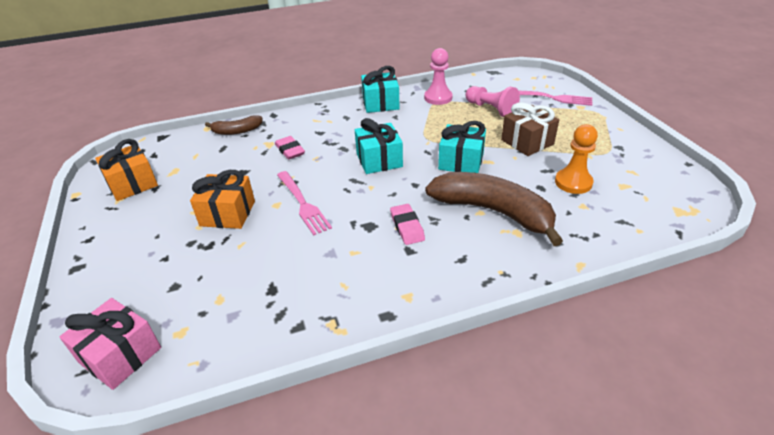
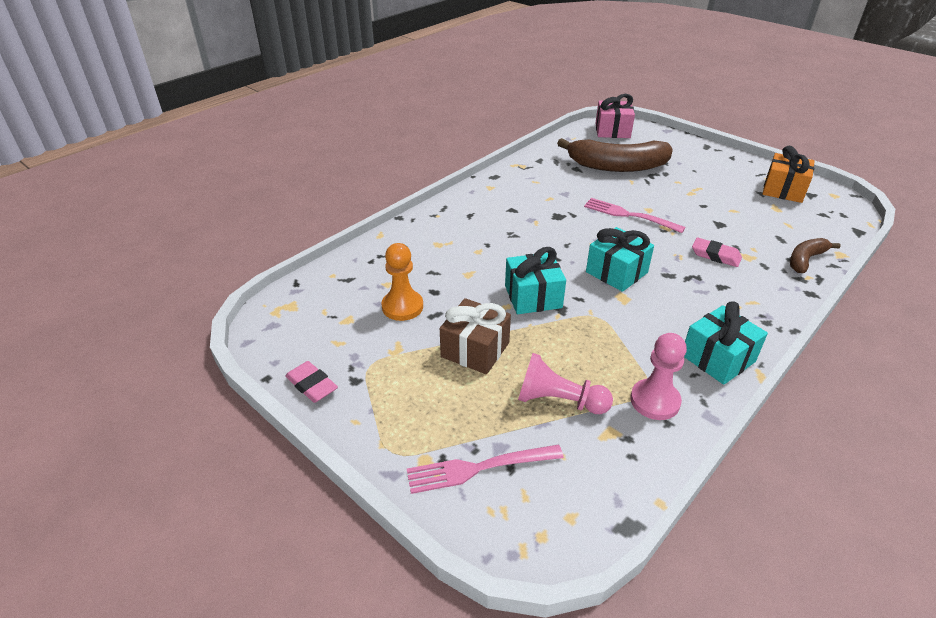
camera: 150 degrees right, 0 degrees up
orange gift [190,170,255,229] -> none
pink eraser [390,204,425,245] -> pink eraser moved to [285,361,338,403]
brown banana [425,172,563,246] -> brown banana moved to [557,138,673,172]

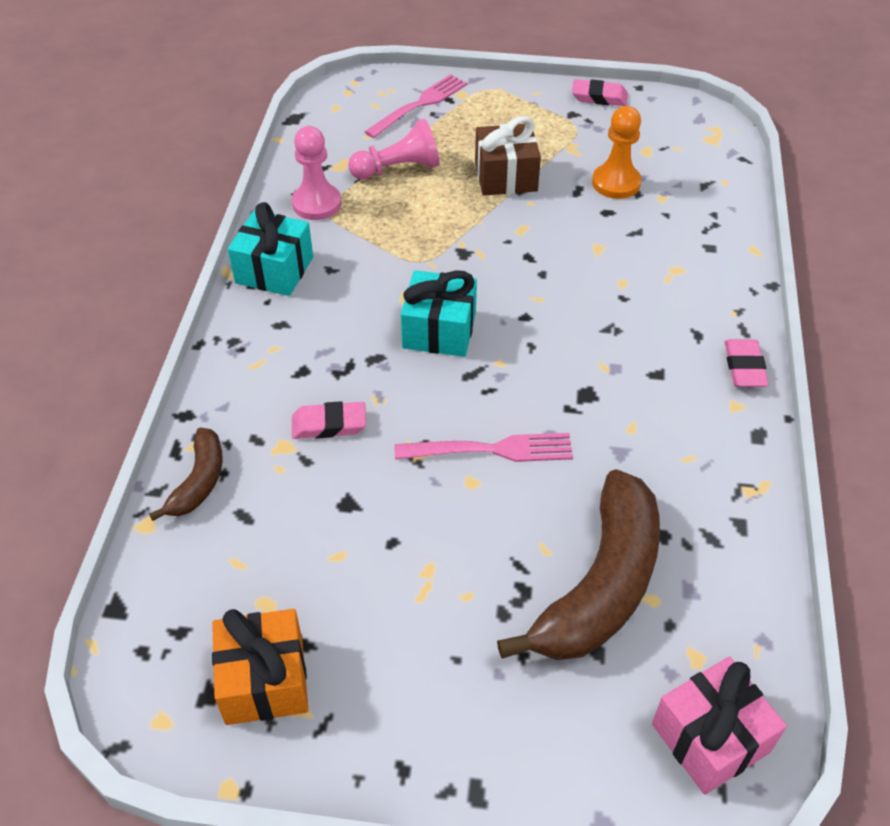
camera: 145 degrees right, 10 degrees up
turquoise gift [505,247,566,314] -> none
brown banana [557,138,673,172] -> brown banana turned 150 degrees clockwise [497,469,660,660]
none -> pink eraser [724,339,769,387]

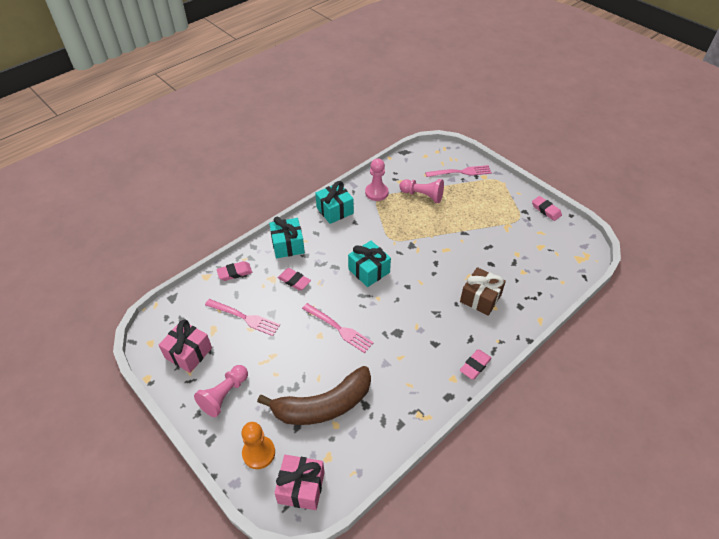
camera: 40 degrees right, 0 degrees up
brown banana [149,428,223,521] -> pink eraser [216,261,252,281]
orange gift [212,609,308,725] -> pink gift [159,320,212,373]
brown gift [475,116,541,196] -> brown gift moved to [460,267,506,316]
orange pawn [592,106,641,199] -> orange pawn moved to [241,422,275,469]
none -> pink pawn [194,365,248,417]
none -> pink fork [205,299,280,336]
none -> turquoise gift [269,217,305,258]

